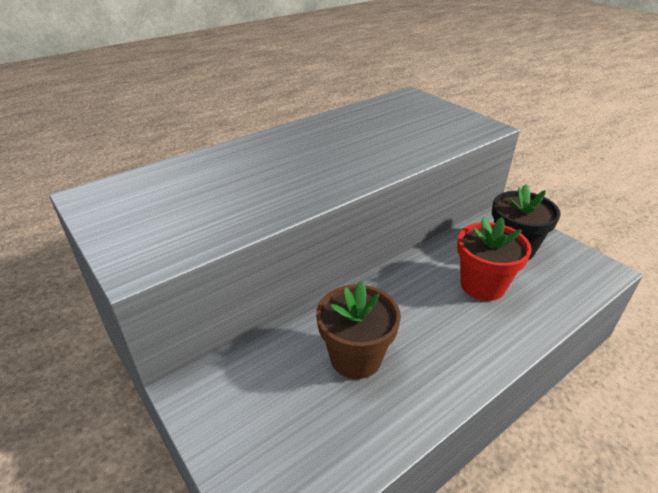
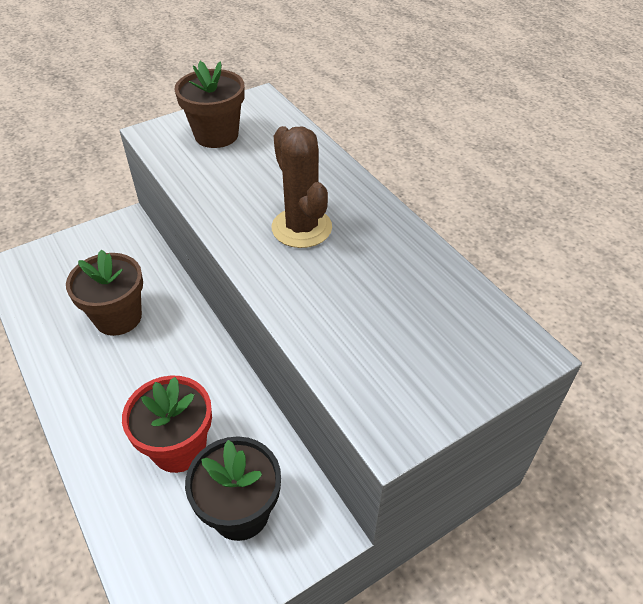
camera: 95 degrees right, 10 degrees up
none -> brown flower pot [174,61,245,148]
none -> brown cactus [271,126,332,248]

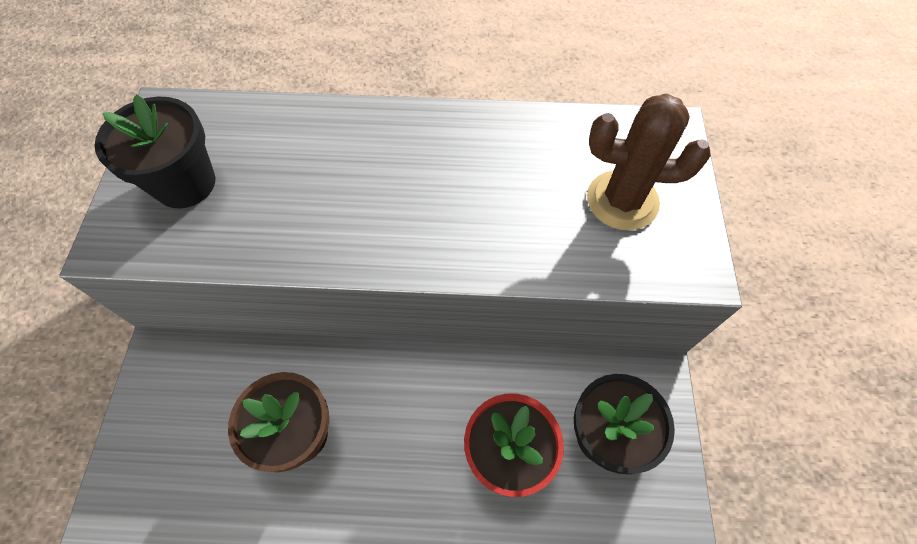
camera: 55 degrees left, 15 degrees up
brown flower pot [174,61,245,148] -> black flower pot [95,94,215,208]
brown cactus [271,126,332,248] -> brown cactus moved to [587,93,711,230]

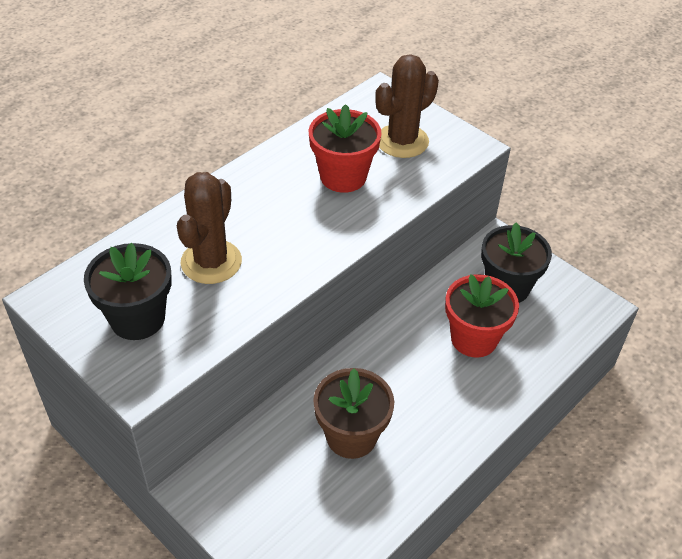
camera: 50 degrees left, 15 degrees down
none -> brown cactus [177,172,242,284]
none -> red flower pot [308,104,382,193]

